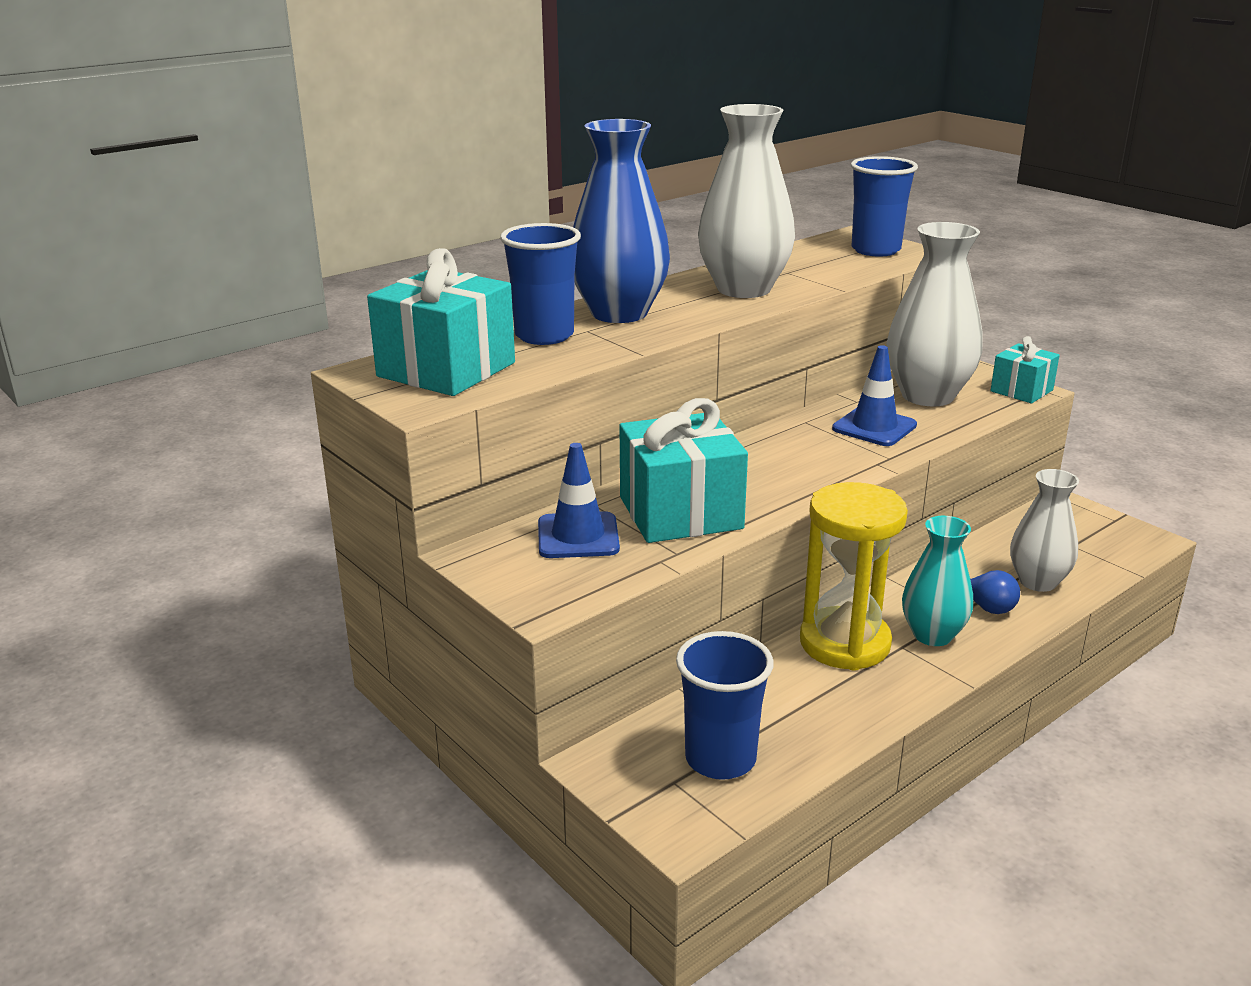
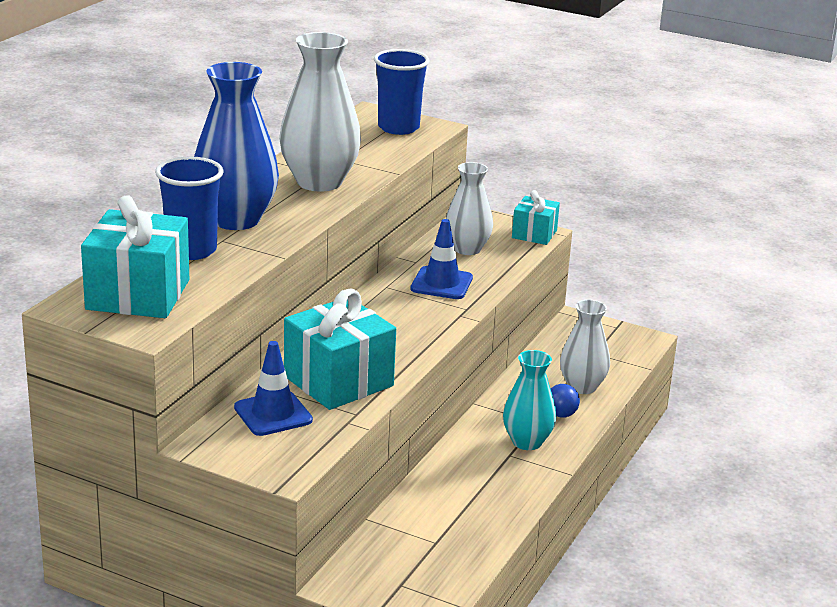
camera: 25 degrees left, 0 degrees up
blue cup [676,631,774,780] -> none
yellow hourglass [800,482,908,671] -> none
white vase [886,222,983,406] -> white vase [446,162,493,255], size x0.63

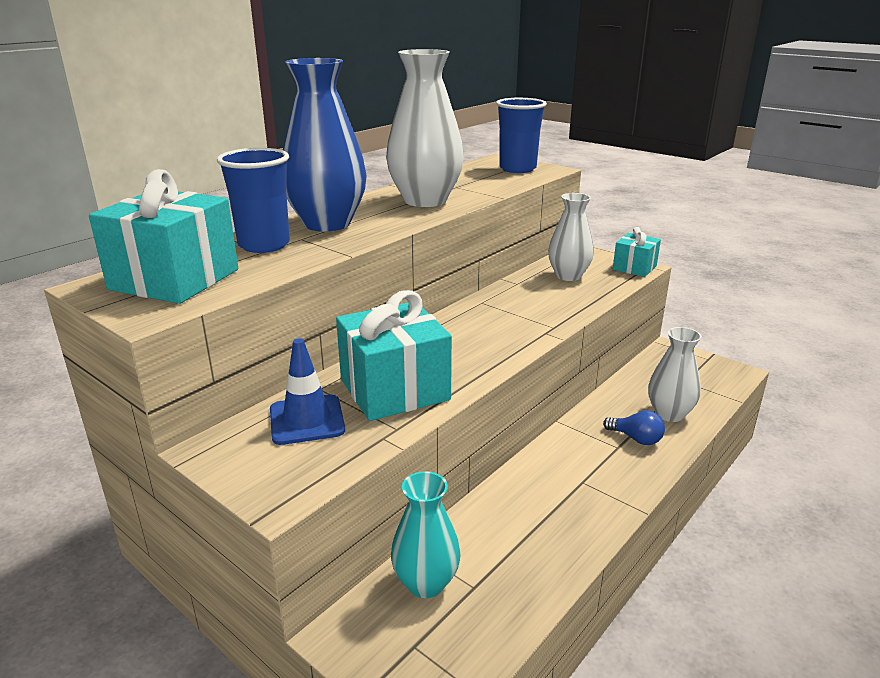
camera: 15 degrees right, 0 degrees up
blue traffic cone [410,219,473,299] -> none
turquoise vase [503,350,556,450] -> turquoise vase moved to [391,471,461,598]

